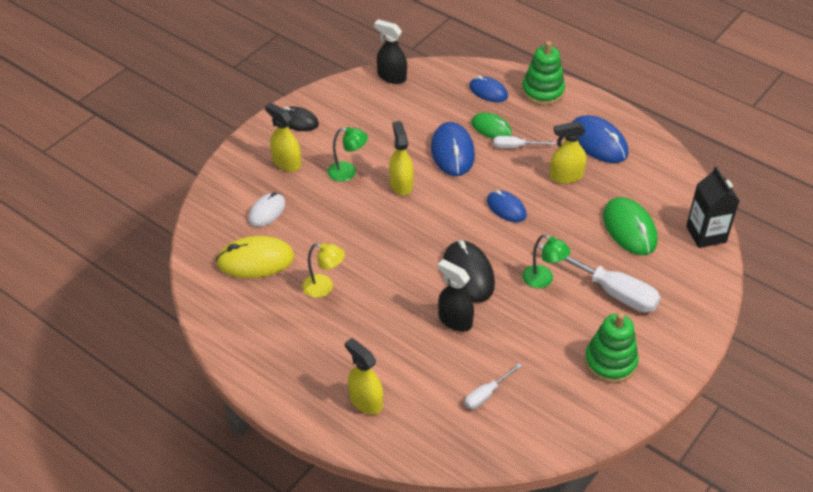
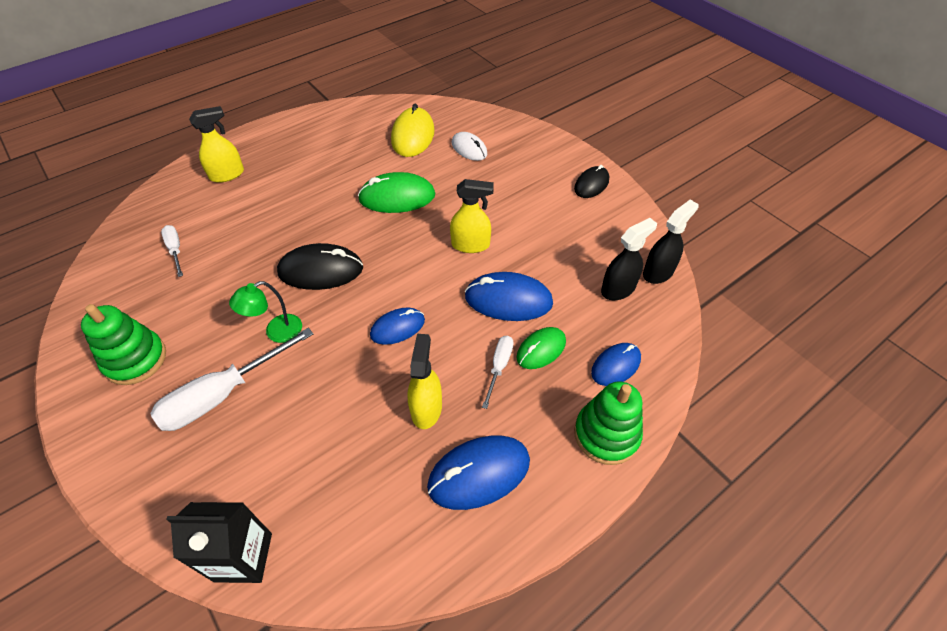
camera: 105 degrees right, 5 degrees up
yellow spray bottle [265,102,301,172] -> none
yellow lamp [302,243,345,298] -> none
green lamp [328,127,368,182] -> none
black spray bottle [438,259,474,332] -> black spray bottle moved to [601,218,657,300]
green mouse [603,197,657,255] -> green mouse moved to [358,172,435,213]

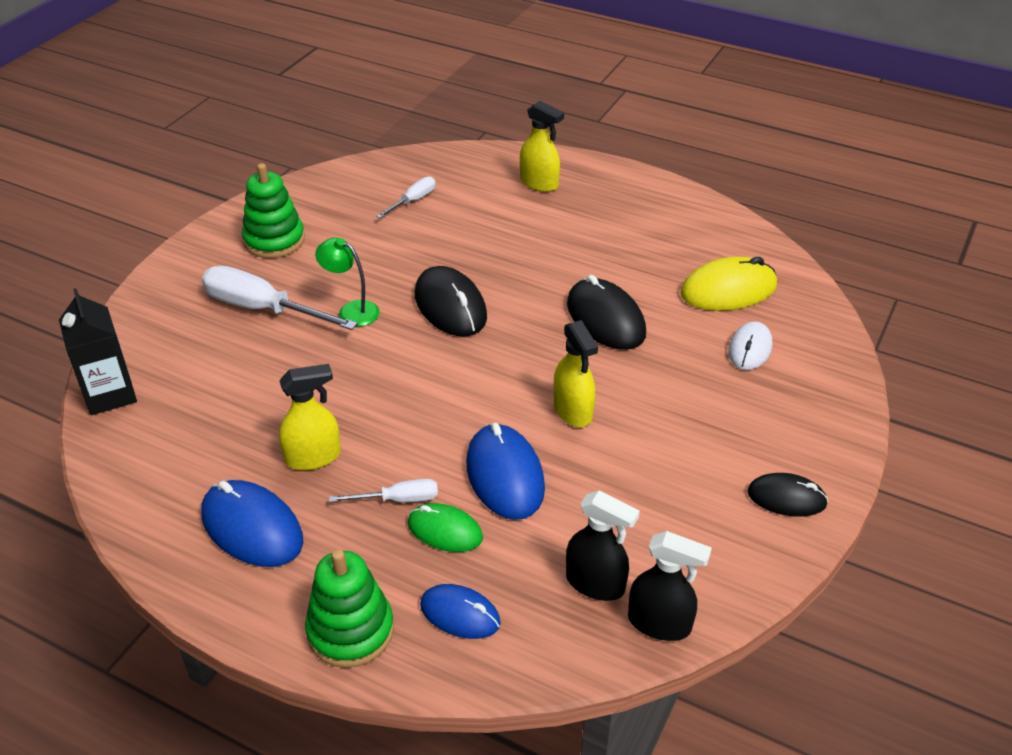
camera: 65 degrees right, 10 degrees down
green mouse [358,172,435,213] -> black mouse [567,275,646,350]
blue mouse [370,308,425,345] -> none

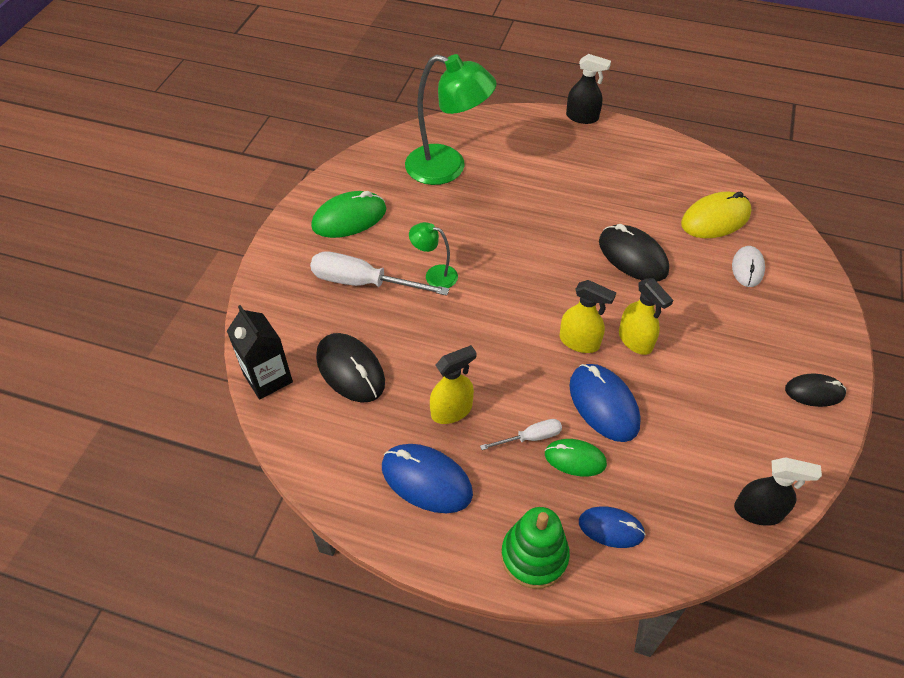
camera: 10 degrees left, 10 degrees up
green stacking toy [242,163,305,258] -> green mouse [311,191,386,238]
white screwdriver [376,177,436,218] -> green lamp [405,54,497,185]
black mouse [415,266,487,337] -> black mouse moved to [316,333,385,403]
yellow spray bottle [520,101,564,192] -> yellow spray bottle moved to [560,280,616,353]
black spray bottle [566,491,640,601] -> black spray bottle moved to [566,54,611,124]

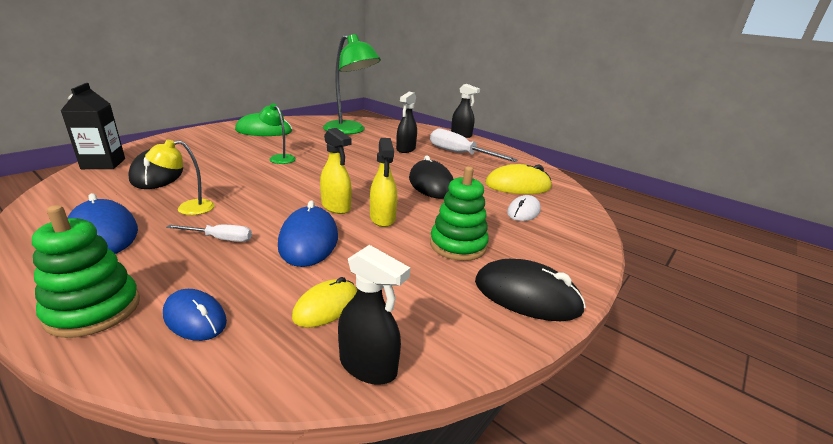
camera: 20 degrees right, 25 degrees down
white screwdriver [310,251,449,296] -> white screwdriver moved to [430,129,518,162]
yellow spray bottle [430,345,477,424] -> yellow lamp [145,139,215,215]
green mouse [545,439,607,476] -> none
black mouse [785,374,846,407] -> black mouse [475,259,586,321], size x1.58
none -> yellow mouse [292,277,357,328]
none -> black spray bottle [396,92,417,153]
none -> green stacking toy [430,166,489,261]

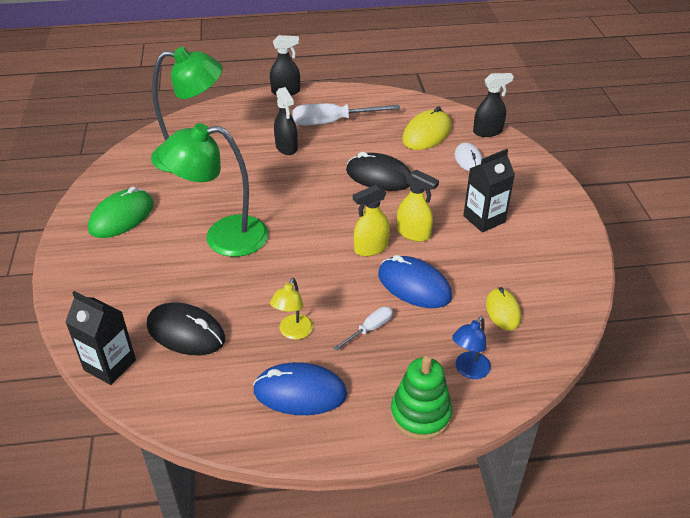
camera: 45 degrees left, 15 degrees up
blue mouse [163,289,227,341] -> blue lamp [452,316,491,379]
green lamp [259,103,296,164] -> green lamp [158,123,269,257], size x2.07
yellow spray bottle [320,128,352,214] -> yellow spray bottle turned 150 degrees clockwise [353,185,390,256]
black spray bottle [338,245,410,385] -> black spray bottle moved to [473,73,514,137]
green stacking toy [430,166,489,261] -> black carton [463,149,515,232]
black mouse [475,259,586,321] -> none

